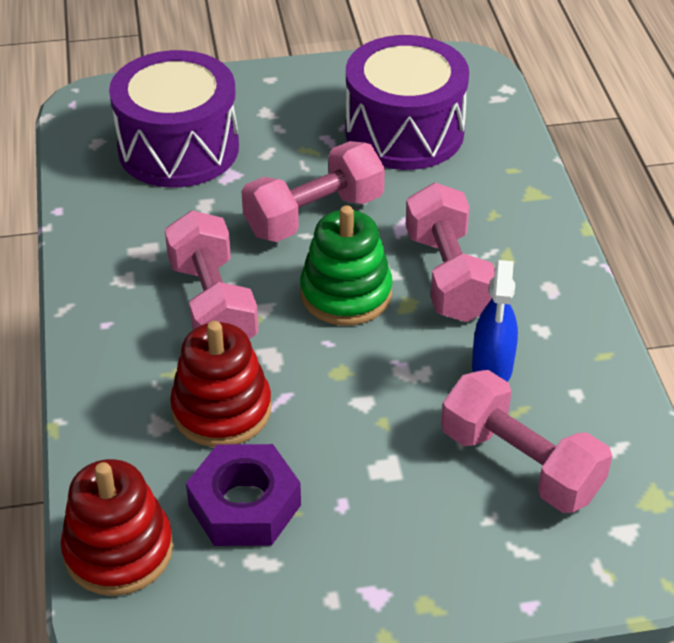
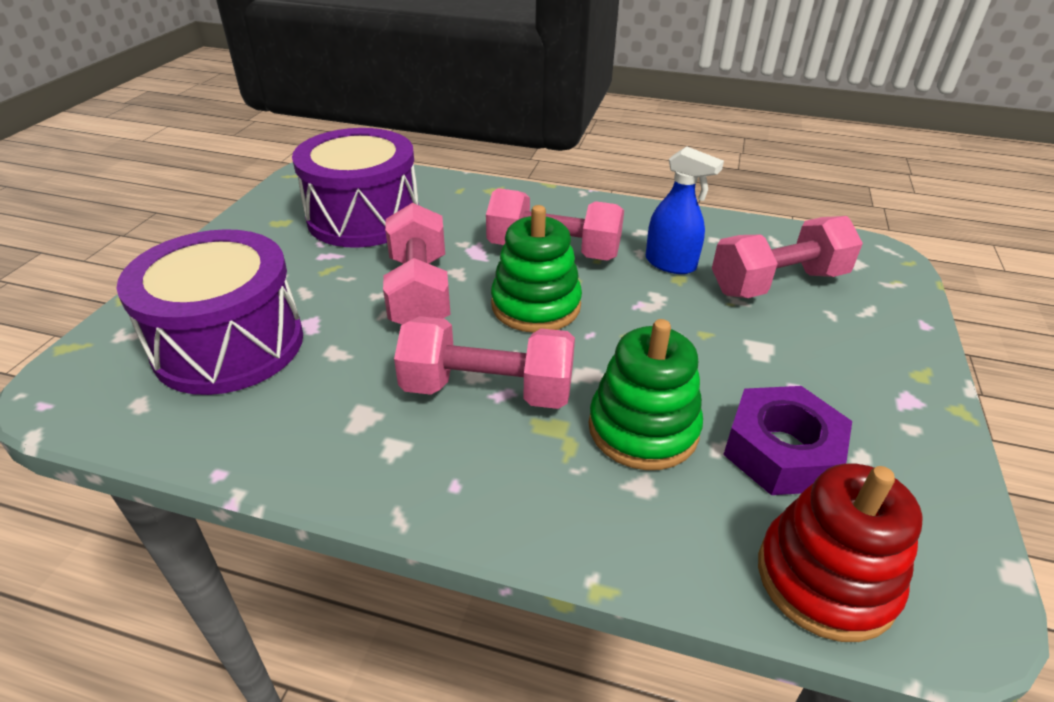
camera: 65 degrees left, 5 degrees down
red stacking toy [170,321,272,447] -> green stacking toy [588,319,703,470]

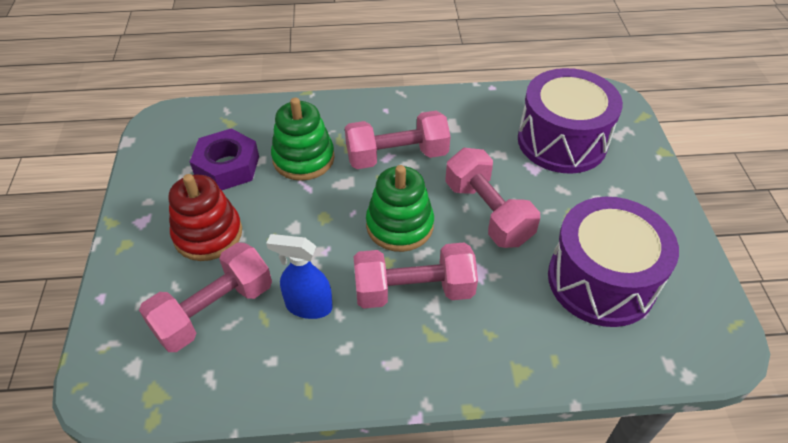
camera: 160 degrees right, 10 degrees up
red stacking toy [758,463,923,642] -> red stacking toy moved to [168,174,242,261]

